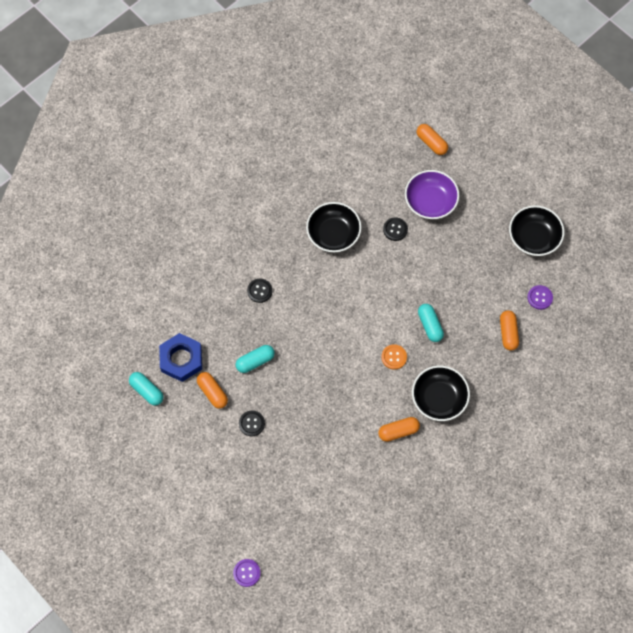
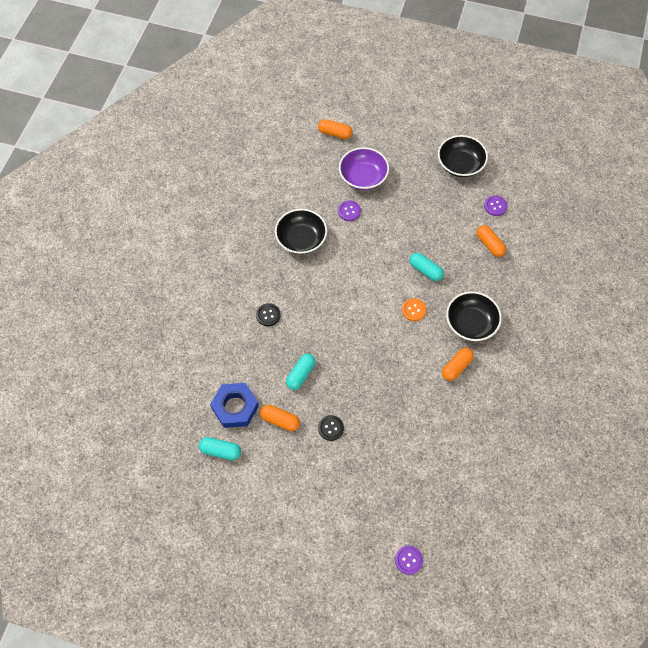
camera: 30 degrees left, 5 degrees down
black button [383,217,408,241] -> purple button [338,201,361,221]

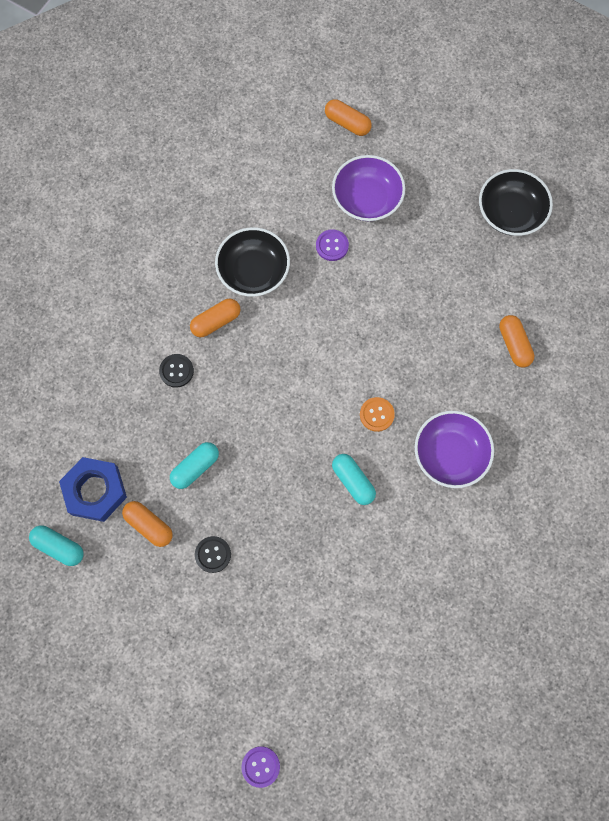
camera: 15 degrees right, 10 degrees up
turquoise capsule [409,253,444,281] -> turquoise capsule moved to [332,454,376,505]
orange capsule [442,348,474,381] -> orange capsule moved to [190,299,240,337]
black bowl [446,291,502,341] -> purple bowl [415,411,494,488]
purple button [484,196,508,216] -> none

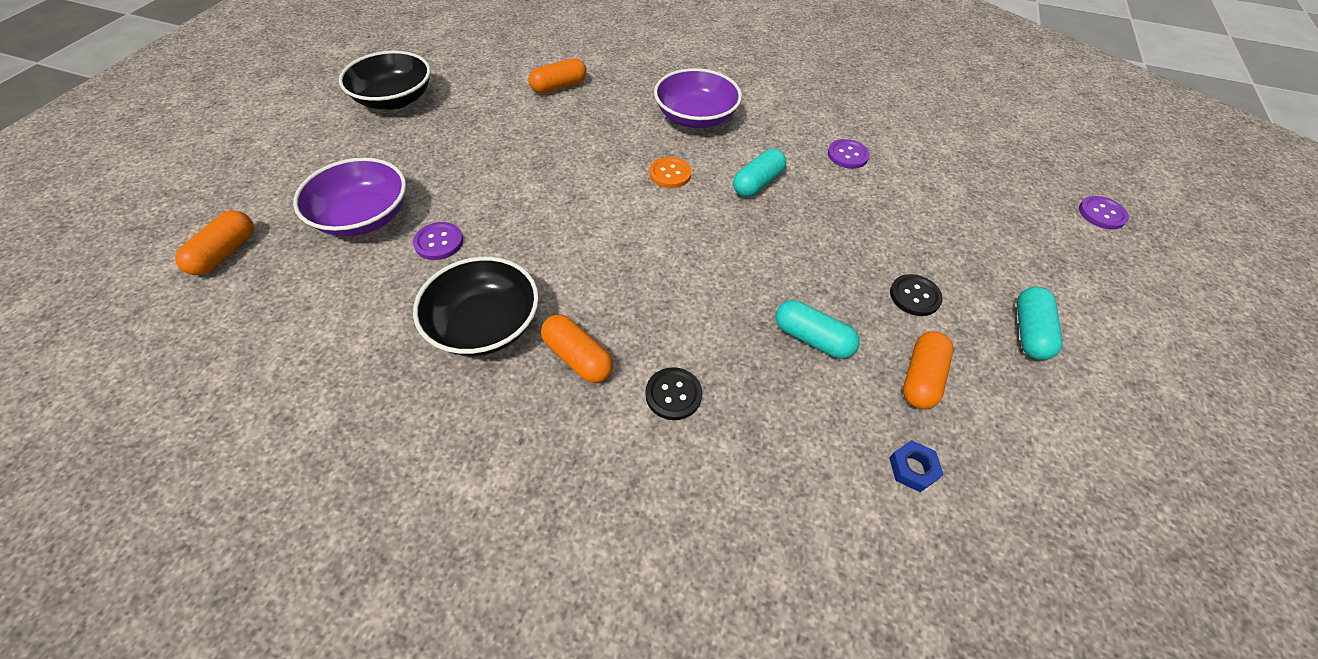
camera: 105 degrees left, 20 degrees down
turquoise capsule [29,526,84,566] -> turquoise capsule moved to [1017,287,1063,360]
blue nut [59,457,127,522] -> blue nut [889,440,944,492], size x0.44
none -> purple button [828,139,870,169]

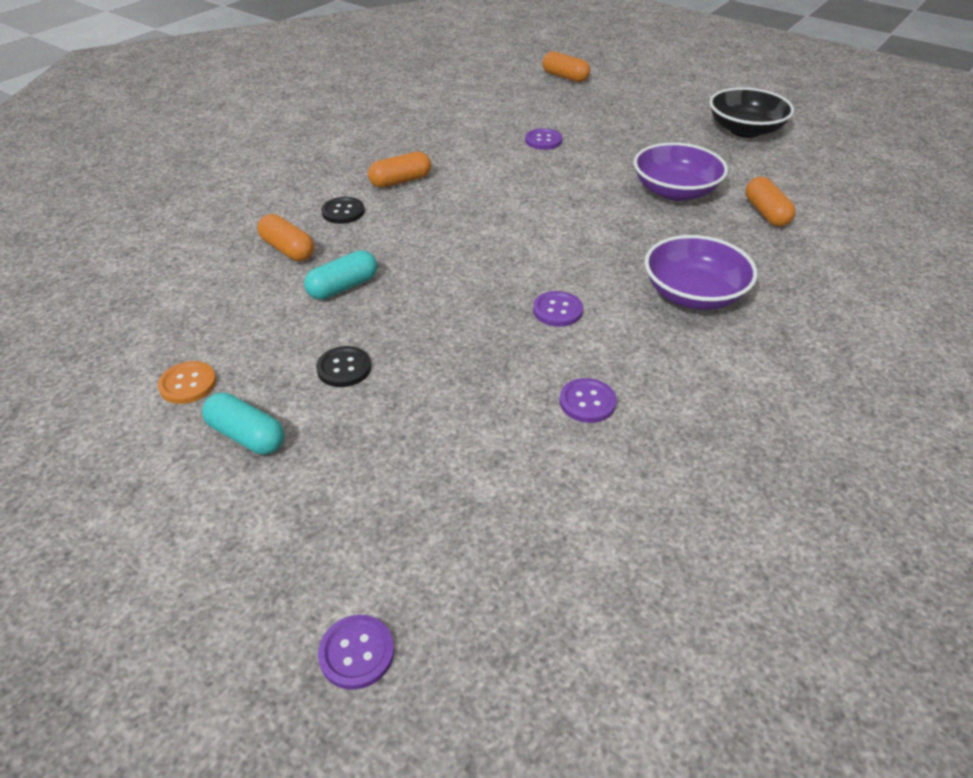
camera: 110 degrees right, 10 degrees down
purple bowl [293,158,406,237] -> purple bowl moved to [634,142,728,201]
black bowl [413,257,539,356] -> none
orange button [649,157,692,188] -> orange button moved to [158,361,216,404]
turquoise capsule [733,149,786,197] -> purple button [533,291,583,327]
blue nut [889,440,944,492] -> none
orange capsule [903,331,953,409] -> orange capsule moved to [257,214,314,261]

